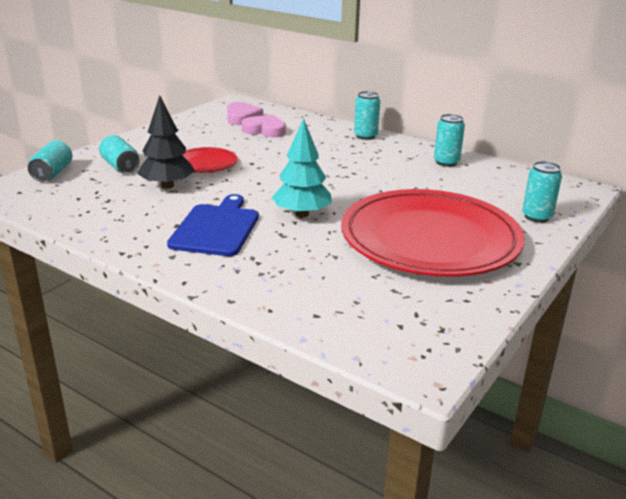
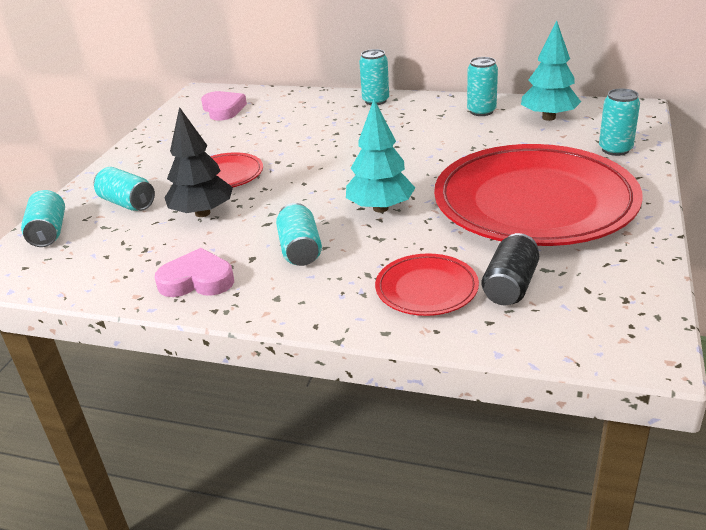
camera: 15 degrees left, 5 degrees up
blue cutting board [167,194,259,256] -> turquoise can [276,203,322,266]
pink heart [242,115,286,137] -> pink heart moved to [155,248,234,297]
none -> red plate [375,253,479,316]
none -> black can [482,233,539,305]
none -> turquoise tree [521,20,581,121]

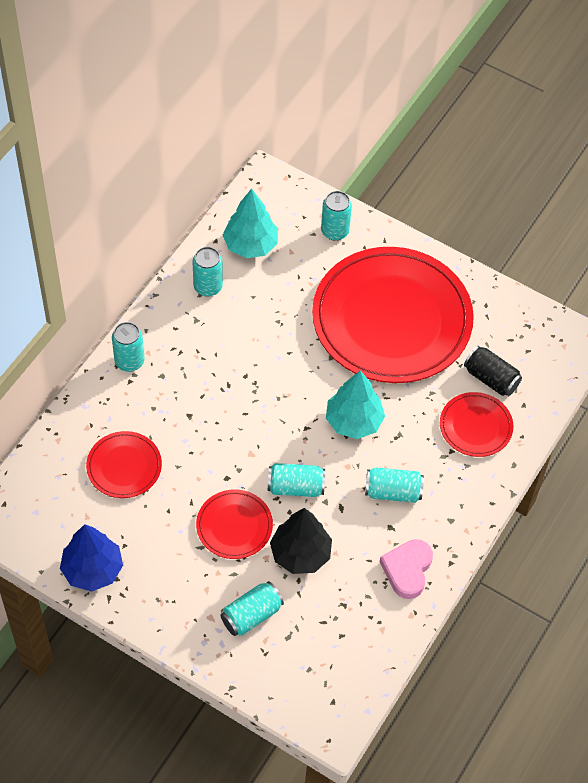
camera: 80 degrees left, 25 degrees up
turquoise can [21,190,65,247] -> turquoise can moved to [268,463,325,497]
pink heart [201,91,247,120] -> none
none -> blue tree [60,524,123,592]
none -> red plate [86,431,162,498]

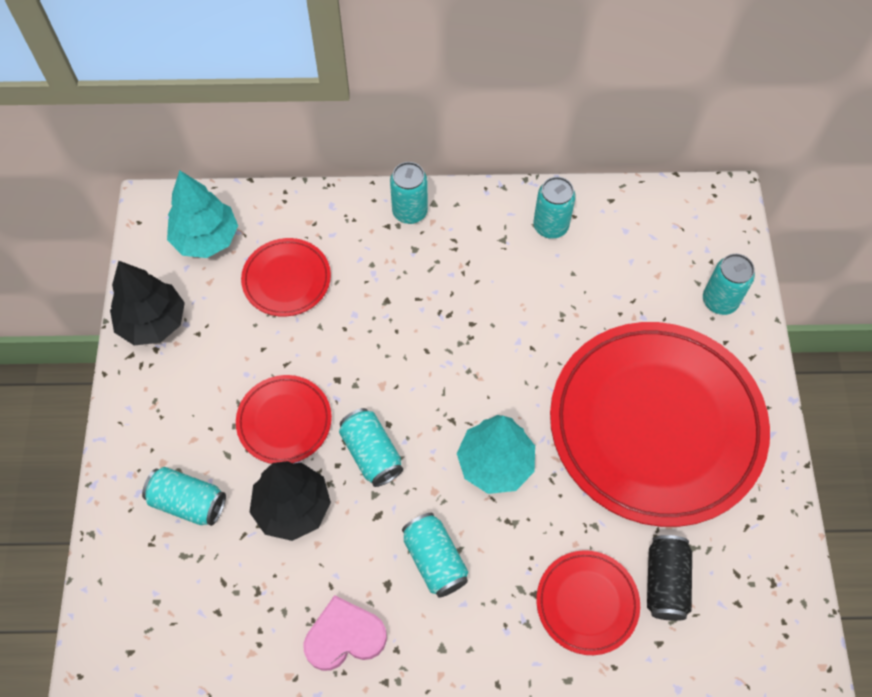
camera: 60 degrees right, 5 degrees up
blue tree [60,524,123,592] -> black tree [110,261,185,345]
turquoise tree [223,189,278,258] -> turquoise tree moved to [167,170,238,258]

